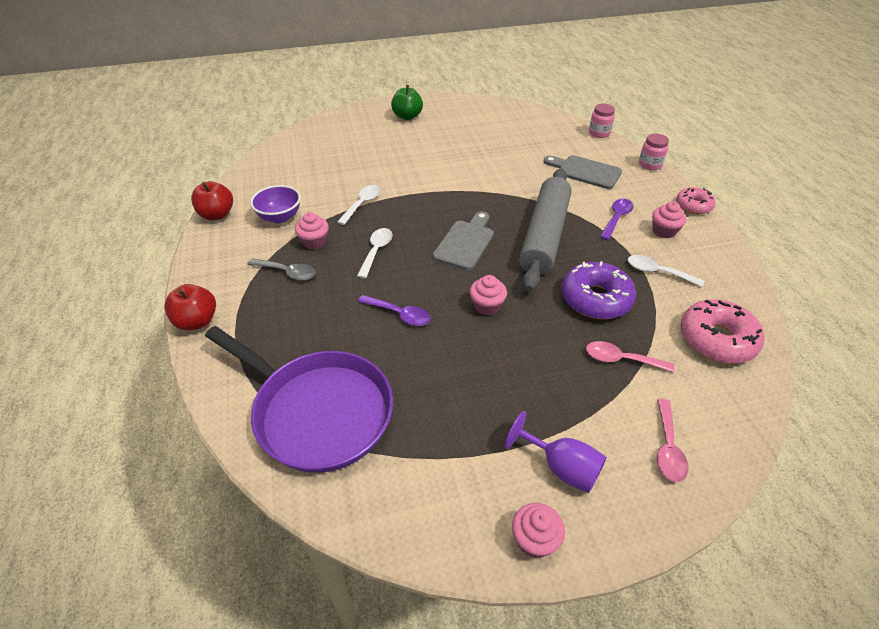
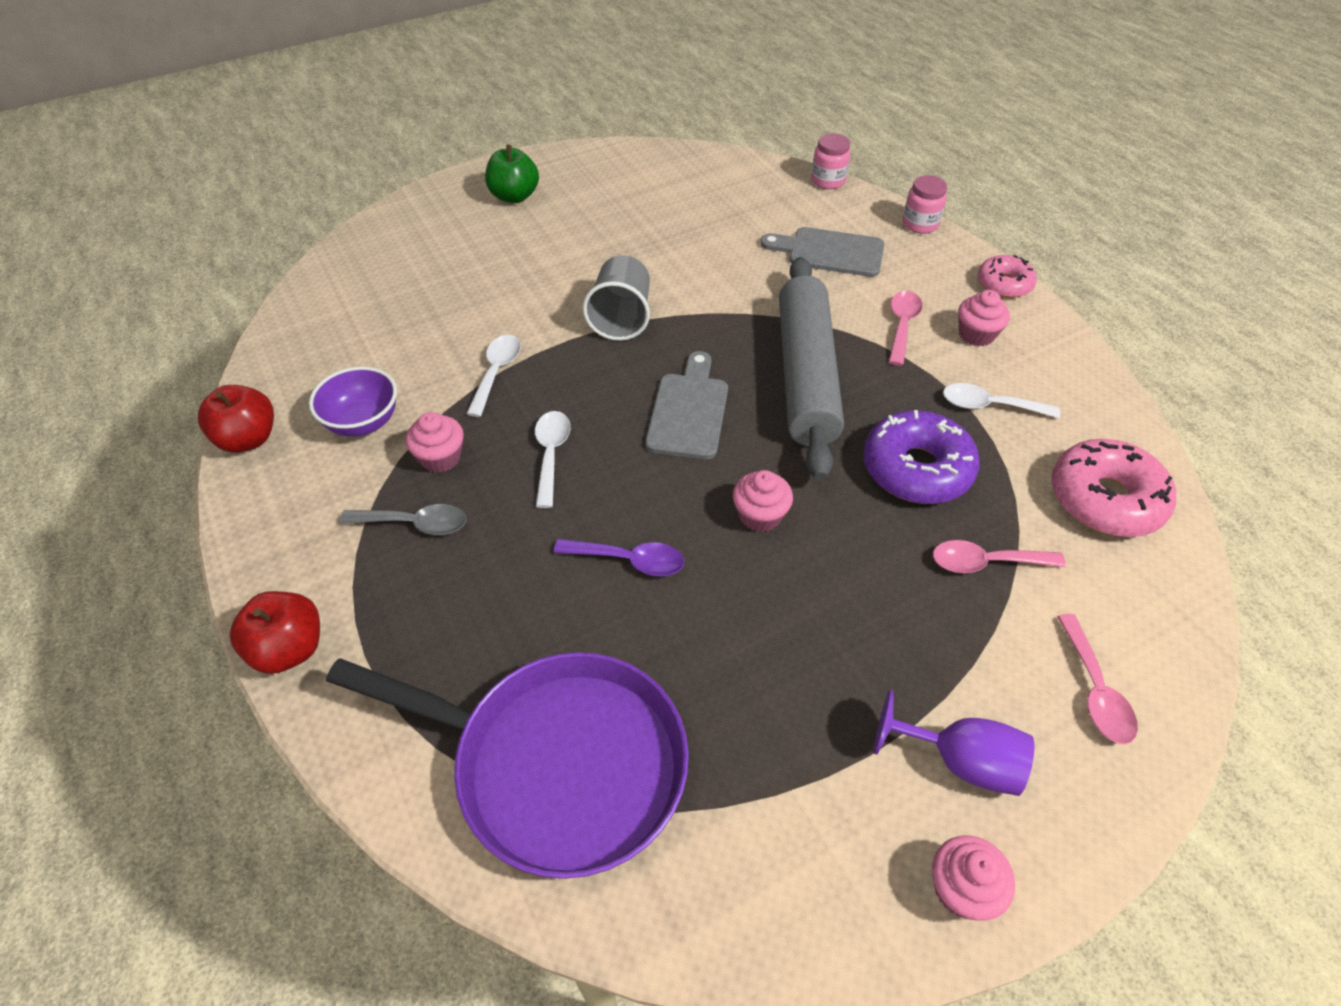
camera: 15 degrees left, 5 degrees up
purple spoon [600,199,633,240] -> pink spoon [889,291,923,366]
none -> grey cup [583,255,650,341]

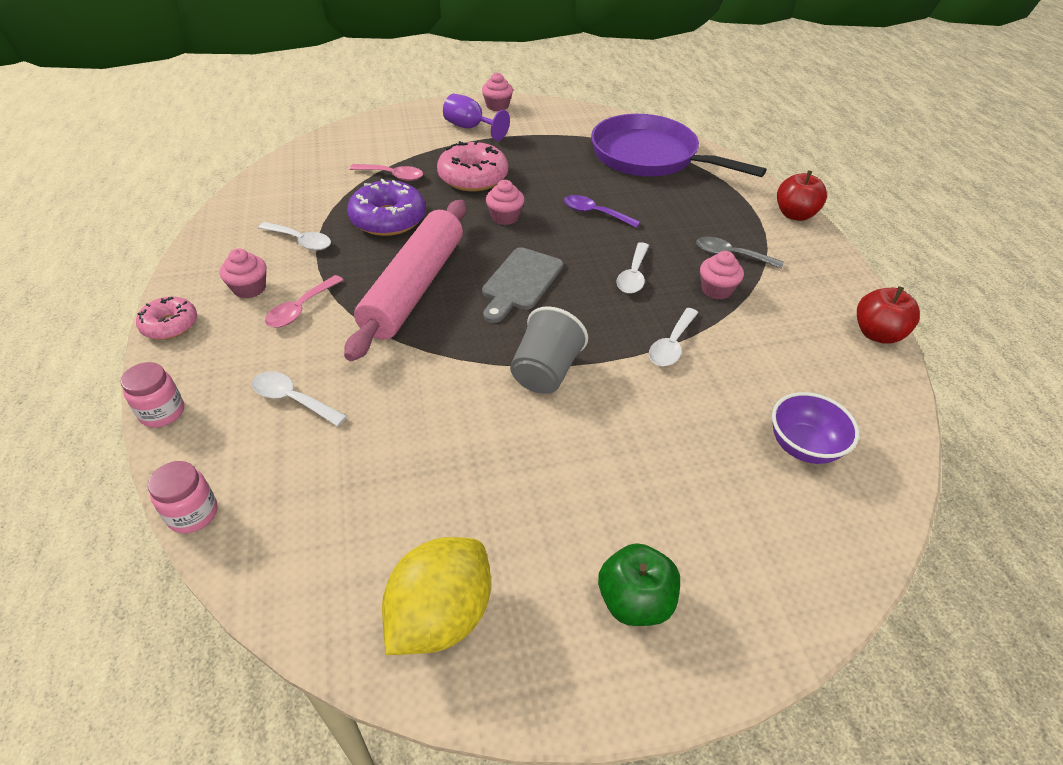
camera: 165 degrees left, 5 degrees down
purple bowl [309,366,397,437] -> purple bowl moved to [772,392,859,464]
grey cutting board [760,227,884,277] -> white spoon [252,371,347,426]
grey rolling pin [779,257,844,481] -> pink rolling pin [344,200,466,361]
pink donut [1051,439,1176,537] -> pink donut moved to [437,140,508,191]
pink spoon [1057,614,1138,744] -> none
none -> yellow lemon [382,537,491,655]

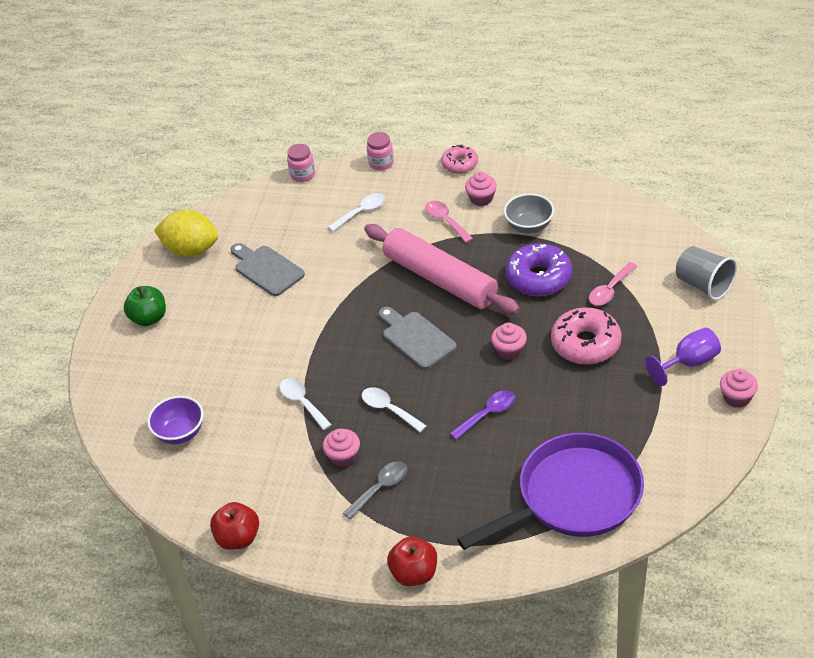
camera: 120 degrees right, 0 degrees up
white spoon [258,222,331,250] -> grey bowl [504,193,554,234]
yellow lemon [382,537,491,655] -> yellow lemon turned 45 degrees counterclockwise [154,210,218,257]
grey cup [510,306,588,394] -> grey cup moved to [676,246,737,300]
none -> grey cutting board [231,243,305,296]

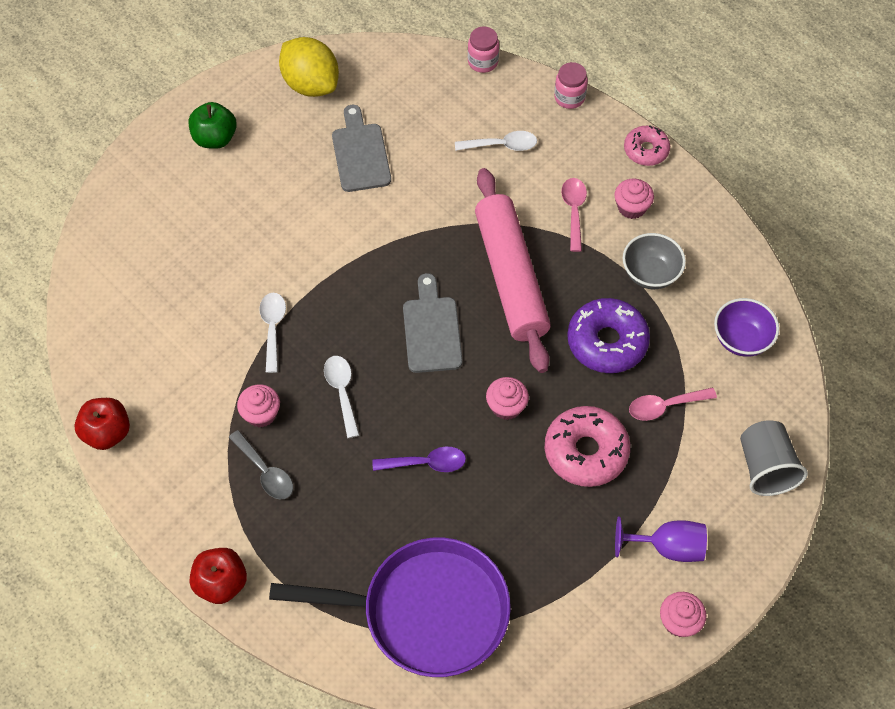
camera: 30 degrees right, 15 degrees up
purple bowl [147,396,204,444] -> purple bowl moved to [714,298,779,357]
grey spoon [343,461,407,519] -> grey spoon turned 60 degrees clockwise [229,430,293,499]

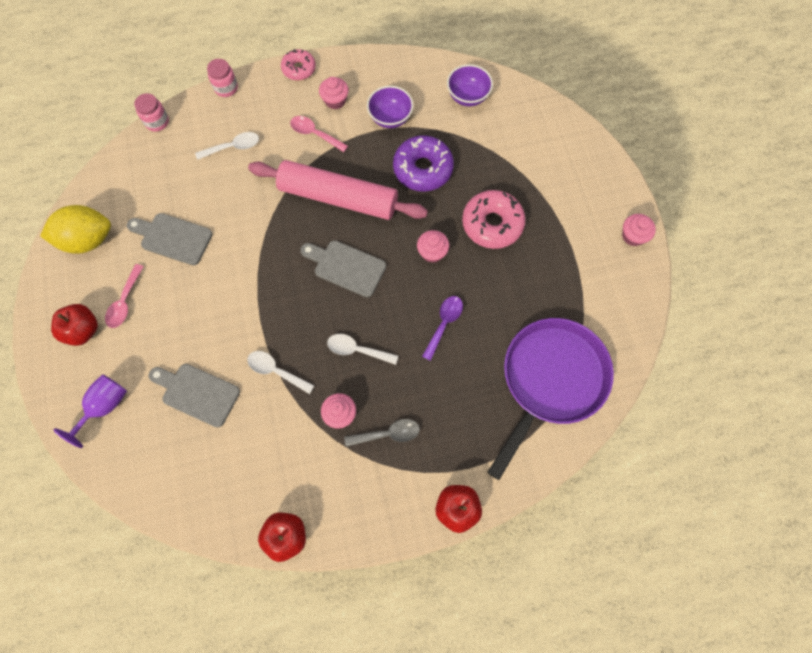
camera: 60 degrees left, 10 degrees up
green apple [188,102,237,149] -> red apple [51,304,98,346]
white spoon [455,131,537,151] -> white spoon turned 45 degrees clockwise [195,132,259,160]
purple goblet [615,516,707,562] -> purple goblet moved to [53,374,127,448]
grey bowl [623,233,686,289] -> purple bowl [367,86,414,128]
pink spoon [629,387,717,421] -> pink spoon moved to [105,264,144,328]
grey cup [740,420,808,496] -> none
none -> grey cutting board [149,364,240,427]

